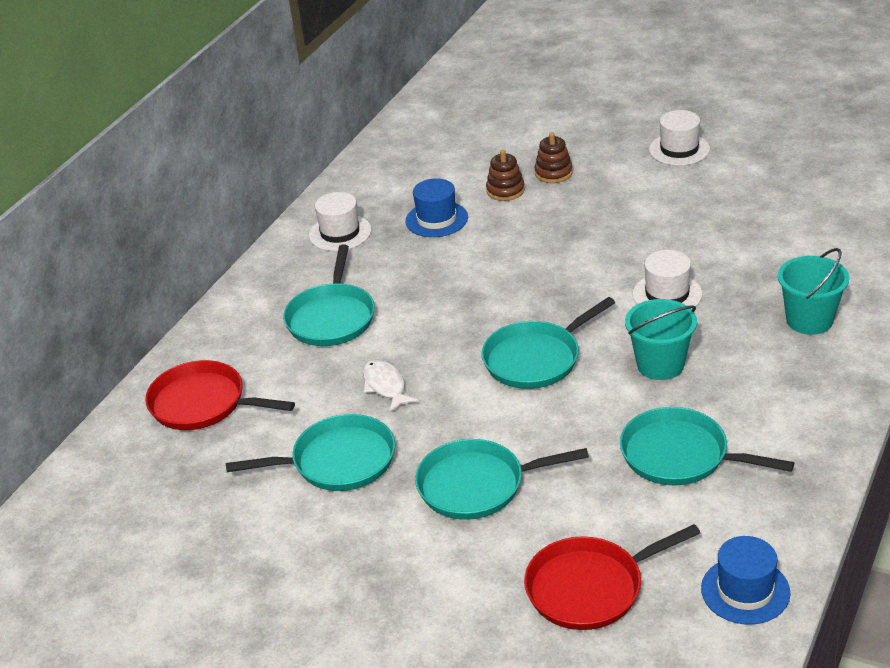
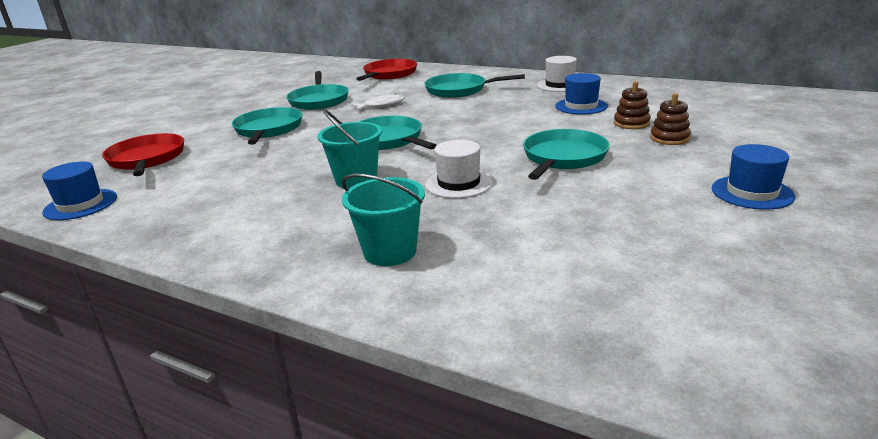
camera: 90 degrees right, 10 degrees down
turquoise pan [620,407,794,486] -> turquoise pan moved to [523,129,610,180]
white hat [649,110,710,166] -> blue hat [712,144,795,210]

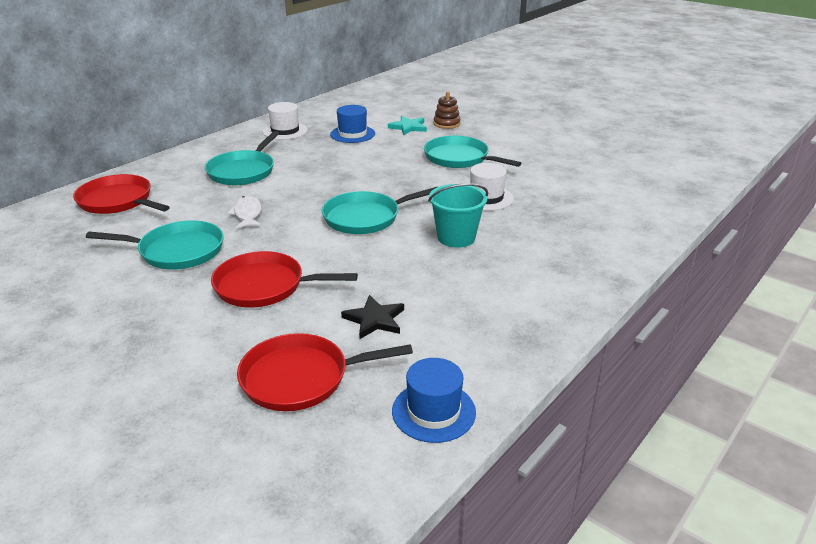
camera: 80 degrees left, 5 degrees up
turquoise pan [232,107,302,145] -> red pan [211,251,358,308]
turquoise bucket [342,174,425,266] -> none
brown stacking toy [614,81,651,129] -> turquoise star [388,116,427,135]
blue hat [712,144,795,210] -> none
none -> black star [341,295,404,339]

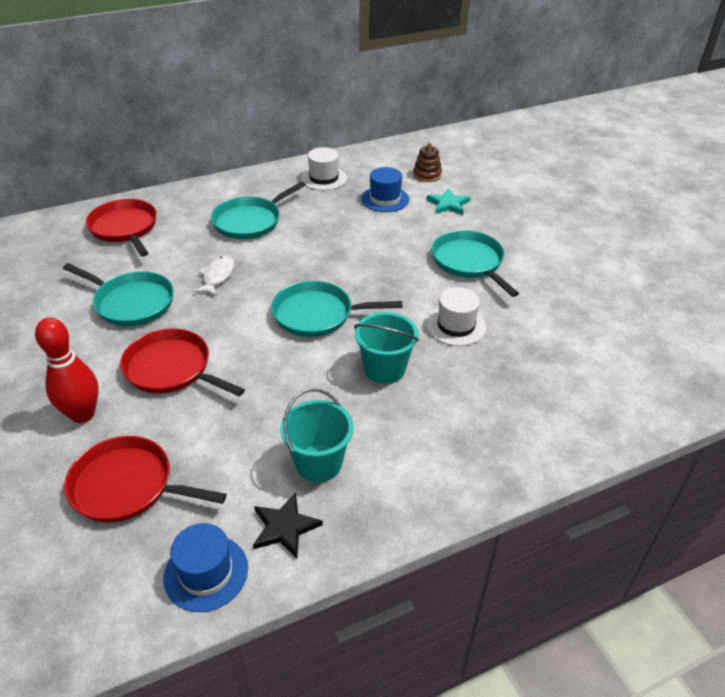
camera: 25 degrees right, 10 degrees up
black star [341,295,404,339] -> black star moved to [253,493,323,558]
brown stacking toy [434,92,461,129] -> brown stacking toy moved to [413,142,442,182]
none -> red bowling pin [35,318,99,423]
none -> turquoise bucket [280,388,354,482]

